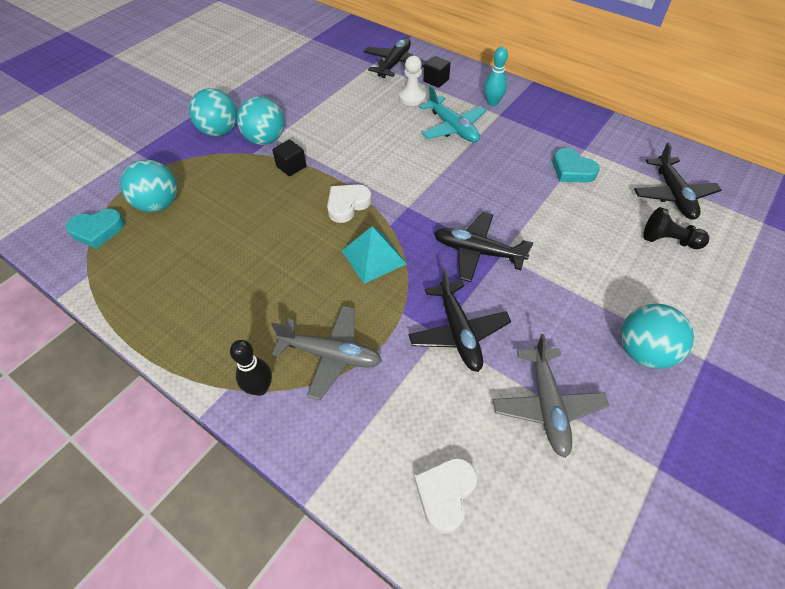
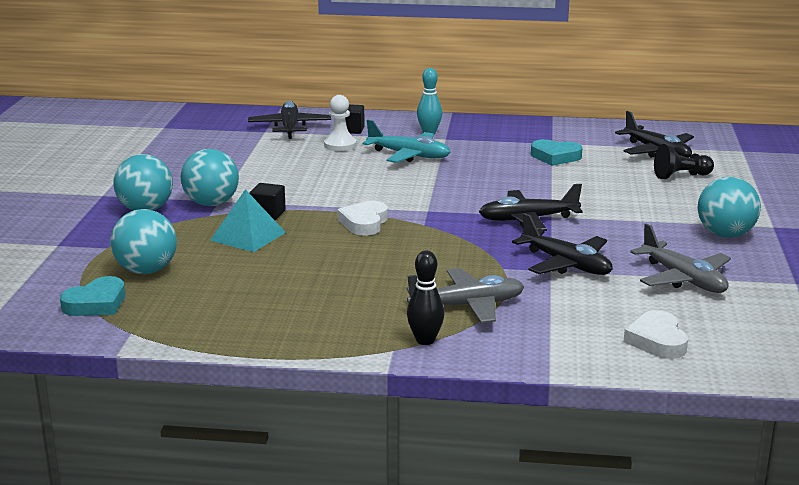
camera: 30 degrees left, 30 degrees down
turquoise pyramid [342,226,406,284] -> turquoise pyramid moved to [210,189,286,252]

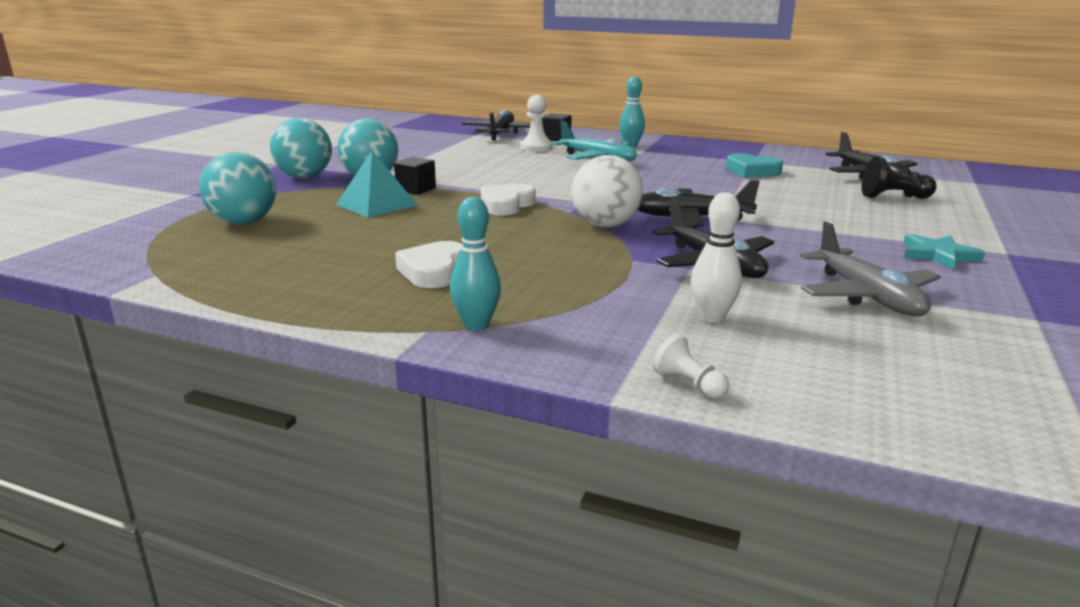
camera: 15 degrees right, 0 degrees up
turquoise heart [60,276,125,316] -> none
grey plane [406,268,525,323] -> none
black bowling pin [407,250,445,345] -> turquoise bowling pin [450,197,501,331]
white heart [624,310,688,359] -> white heart moved to [395,241,461,288]
turquoise ball [697,177,761,238] -> turquoise star [903,234,985,270]
none -> white ball [571,155,643,228]
none -> white pawn [653,334,729,398]
none -> white bowling pin [691,192,742,323]

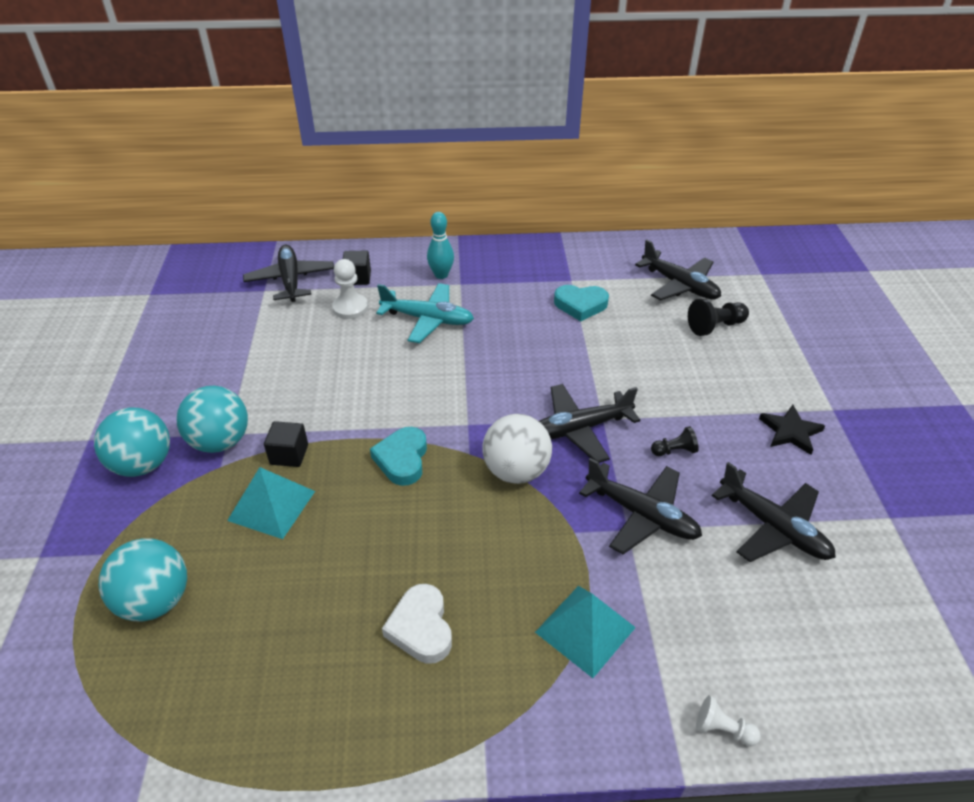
camera: 25 degrees left, 20 degrees up
turquoise bowling pin [450,197,501,331] -> none
white heart [481,184,536,215] -> turquoise heart [370,427,427,486]
white bowling pin [691,192,742,323] -> none
grey plane [799,221,941,316] -> black plane [712,462,836,562]
turquoise star [903,234,985,270] -> black star [759,405,825,455]
none -> turquoise pyramid [535,586,636,678]
none -> black pawn [651,426,699,456]

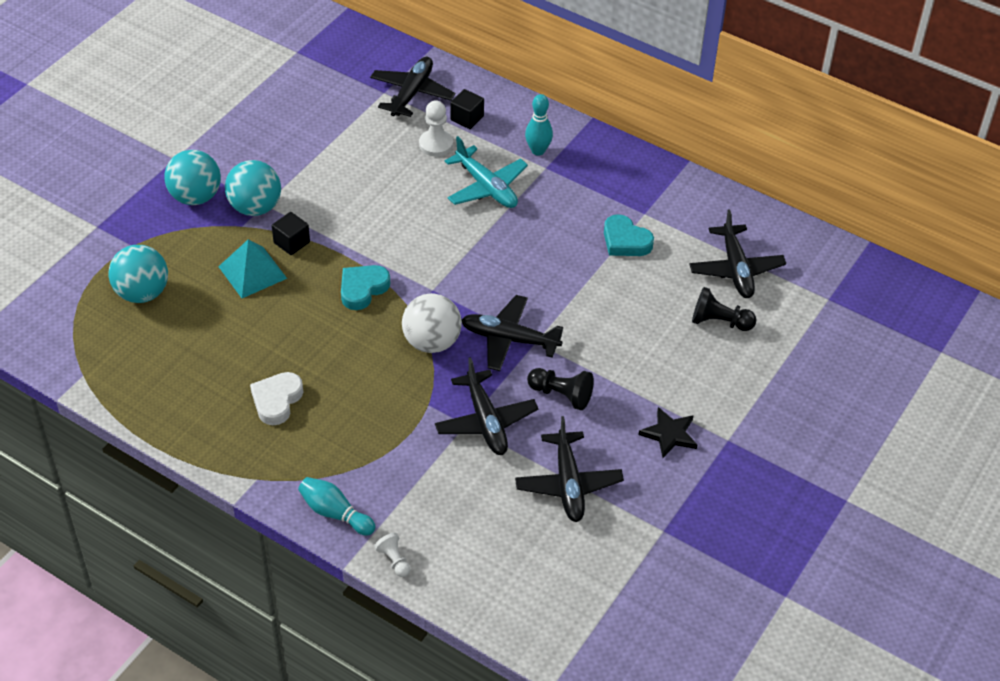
camera: 35 degrees right, 5 degrees up
turquoise pyramid [535,586,636,678] -> none
black pawn [651,426,699,456] -> black pawn [527,368,594,410], size x1.59
none -> turquoise bowling pin [298,477,376,536]

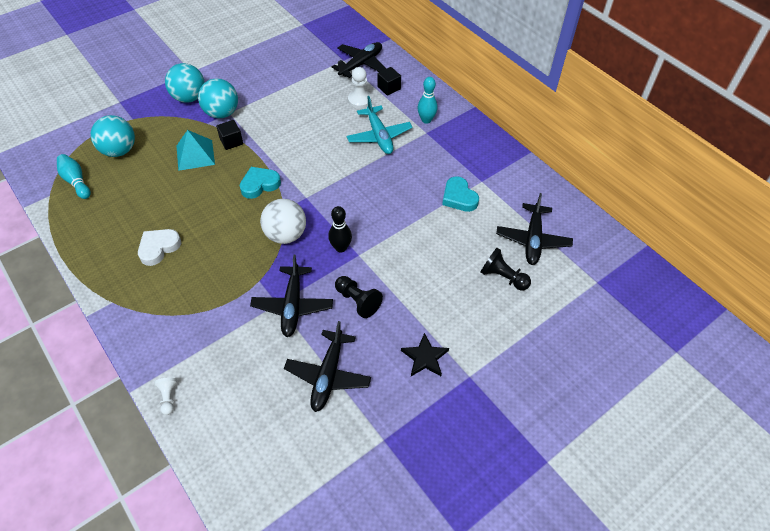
camera: 20 degrees right, 5 degrees up
turquoise bowling pin [298,477,376,536] -> turquoise bowling pin moved to [57,154,91,199]
black plane [461,295,563,371] -> black bowling pin [328,206,352,253]

